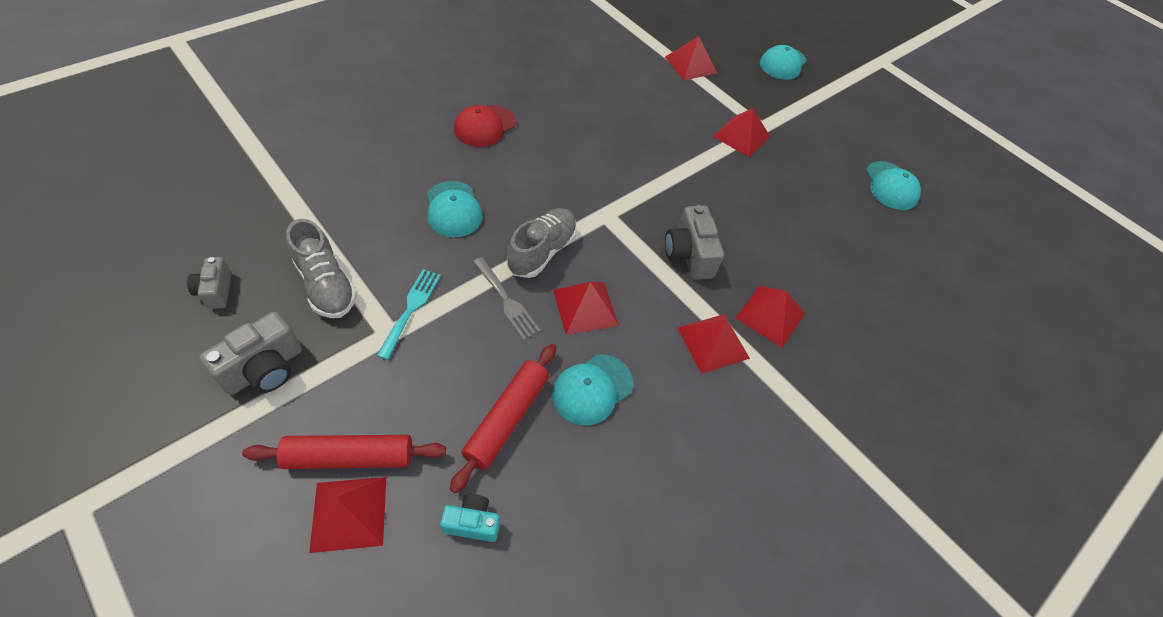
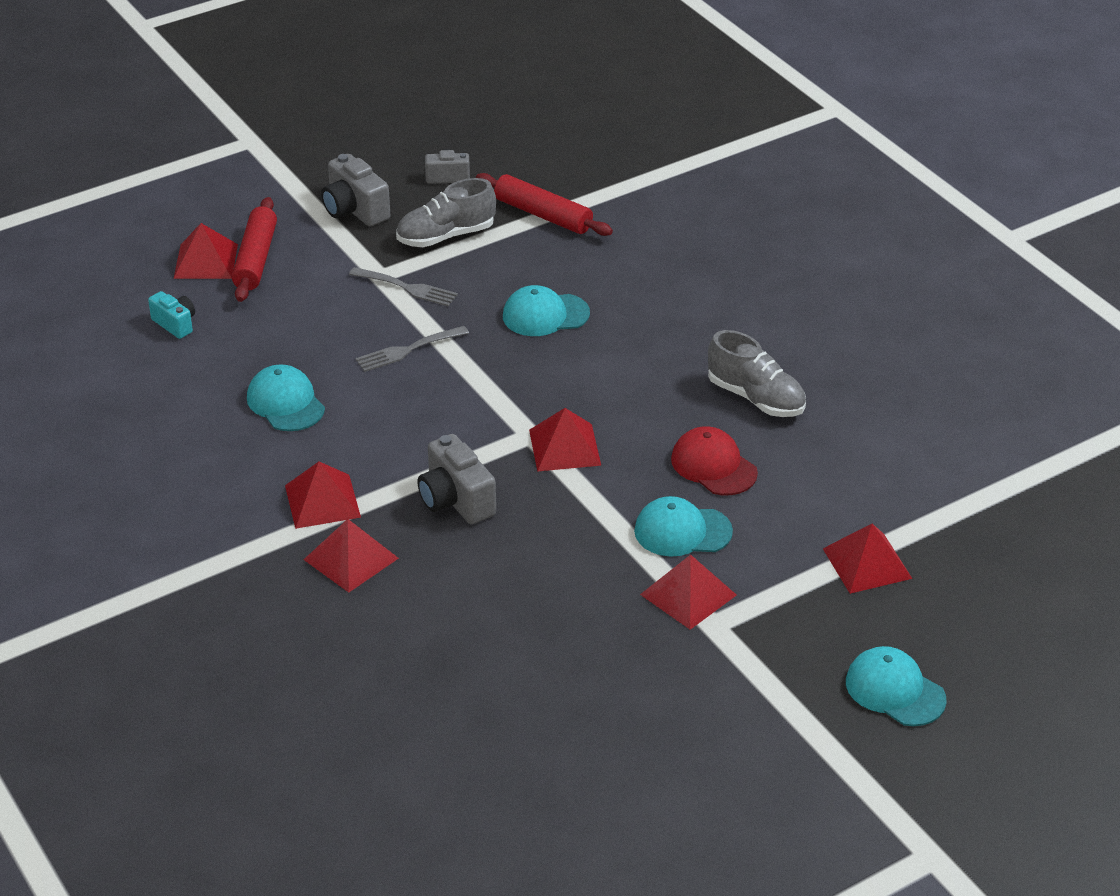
camera: 105 degrees right, 15 degrees down
turquoise fork [377,269,441,360] -> grey fork [349,267,458,307]
turquoise camera [440,494,500,542] -> turquoise camera turned 60 degrees counterclockwise [148,291,195,339]
red rolling pin [450,344,556,493] -> red rolling pin moved to [476,173,613,236]
red cap [454,105,516,147] -> red cap moved to [671,426,758,495]
grey shoe [507,208,577,278] -> grey shoe moved to [708,330,806,417]
red pyramid [553,282,619,335] -> red pyramid moved to [529,408,601,472]
grey camera [665,205,724,280] -> grey camera turned 120 degrees counterclockwise [417,434,496,524]
turquoise cap [866,161,921,210] -> turquoise cap moved to [634,496,733,557]

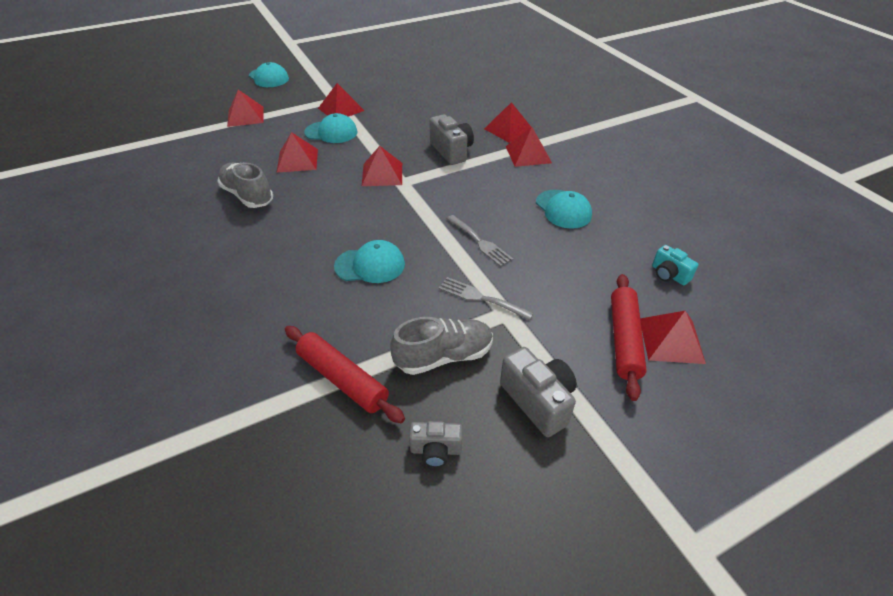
camera: 175 degrees left, 5 degrees up
grey fork [355,326,469,372] -> grey fork turned 75 degrees clockwise [447,215,513,267]
red cap [671,426,758,495] -> red pyramid [276,132,318,173]

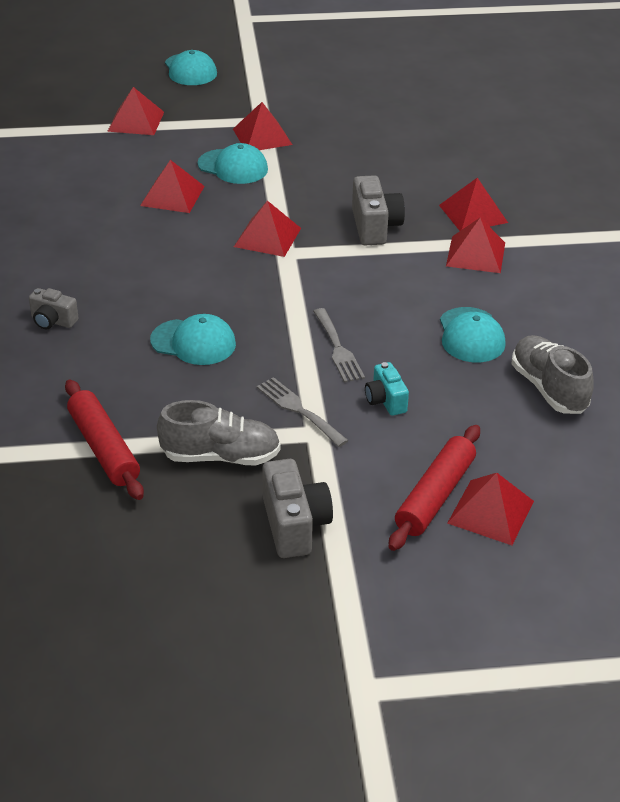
camera: 20 degrees right, 5 degrees down
grey shoe [217,163,273,208] -> grey shoe moved to [512,335,593,414]
grey camera [409,421,462,467] -> grey camera moved to [29,288,78,329]
turquoise camera [652,245,698,285] -> turquoise camera moved to [365,362,409,416]

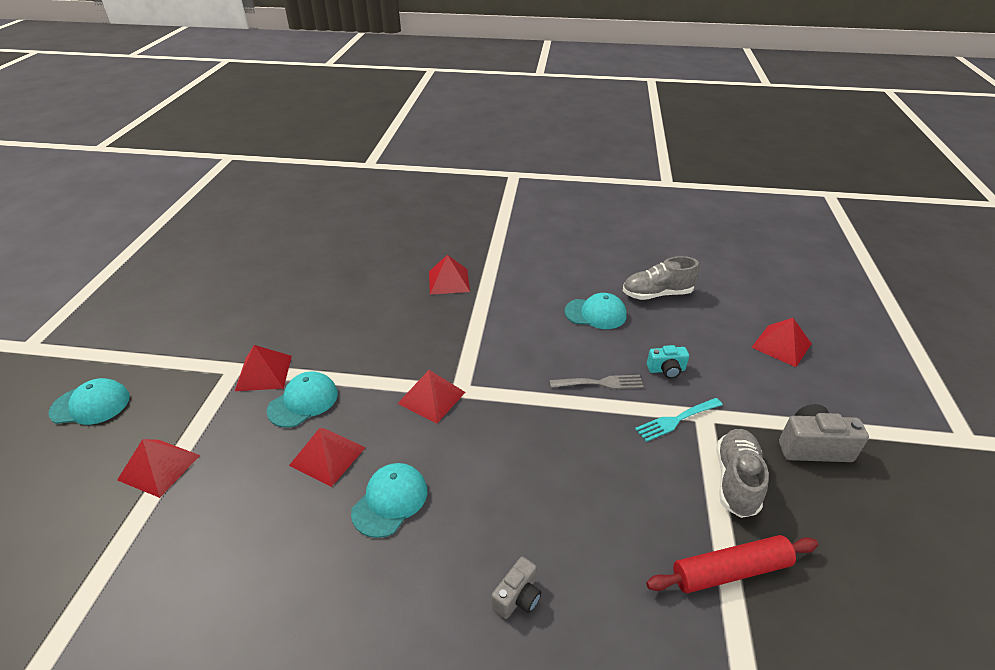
camera: 75 degrees left, 0 degrees up
turquoise cap [150,314,236,365] -> turquoise cap moved to [351,463,427,538]
grey fork [257,377,349,447] -> turquoise fork [635,398,723,442]
grey camera [352,175,405,245] -> none
red rolling pin [389,425,480,551] -> none
red pyramid [446,218,505,273] -> none

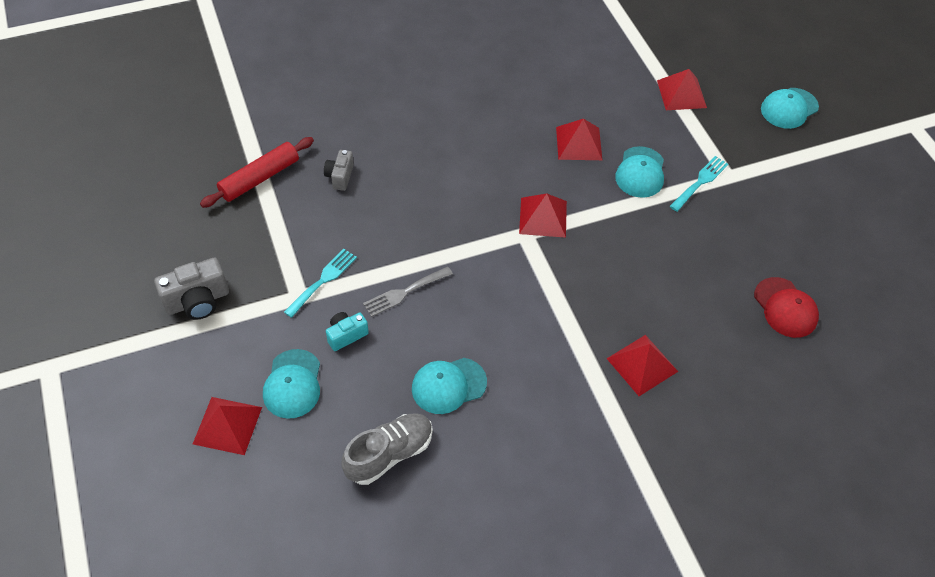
camera: 150 degrees right, 15 degrees up
red pyramid [235,345,292,391] -> turquoise fork [670,156,728,212]
turquoise cap [351,463,427,538] -> turquoise cap moved to [263,349,320,419]
grey camera [492,556,541,619] -> grey camera moved to [324,150,354,191]
grey shoe [716,429,769,518] -> none
none -> red cap [754,277,819,338]

